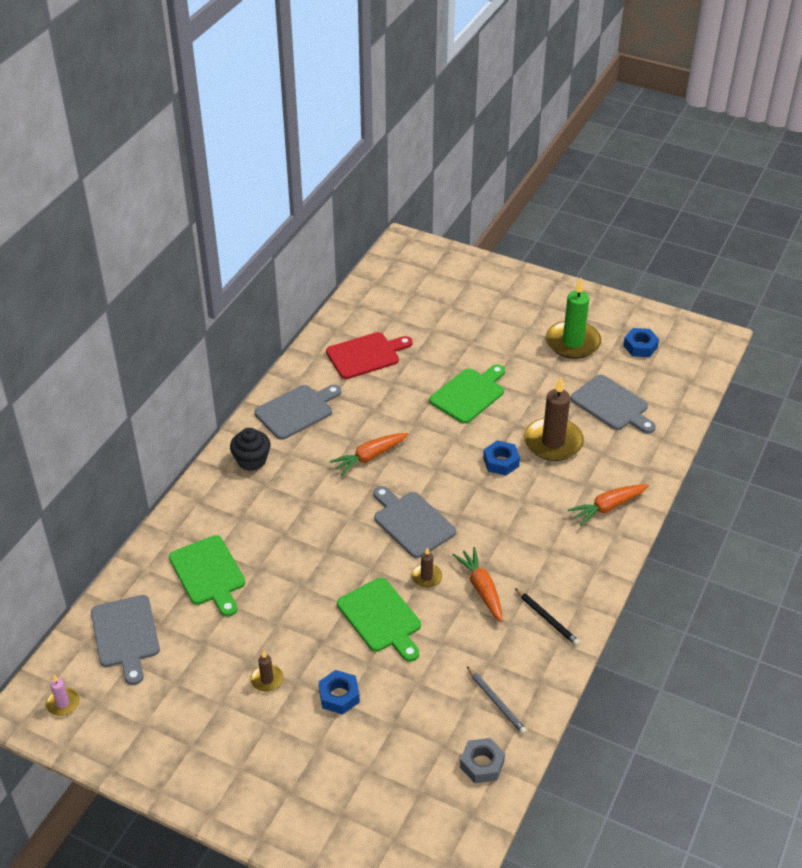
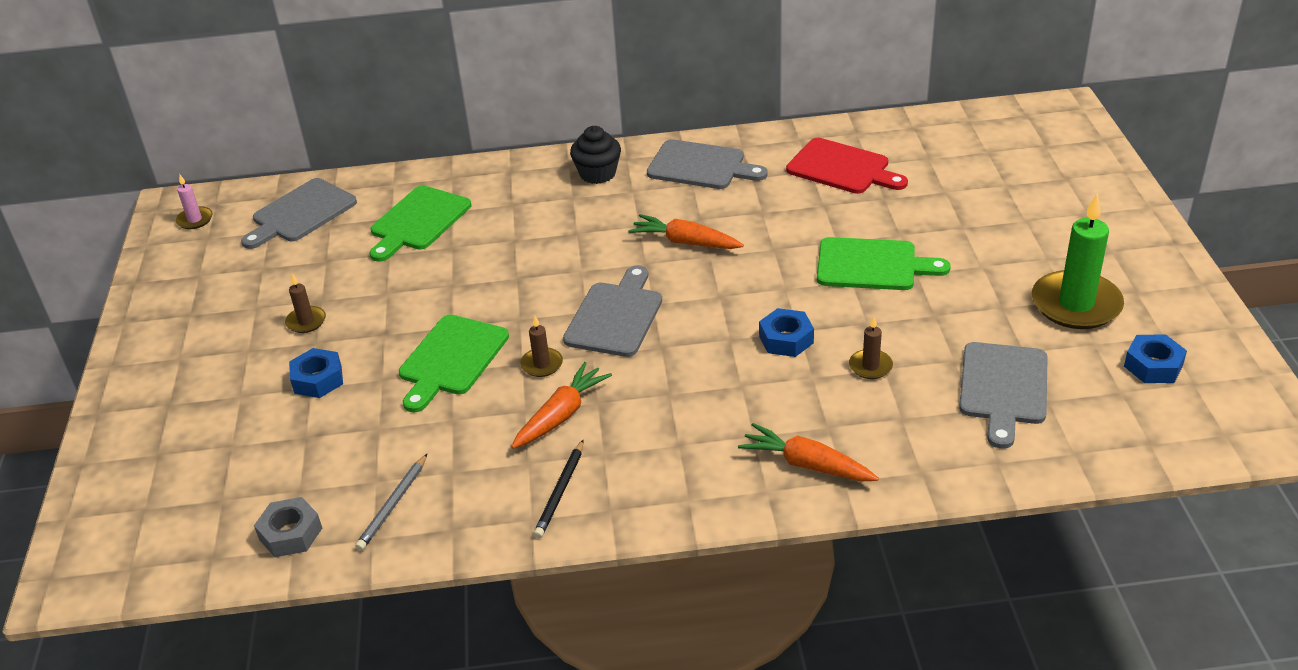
camera: 60 degrees right, 5 degrees down
brown candle [524,377,584,461] -> brown candle [849,317,893,379], size x0.47

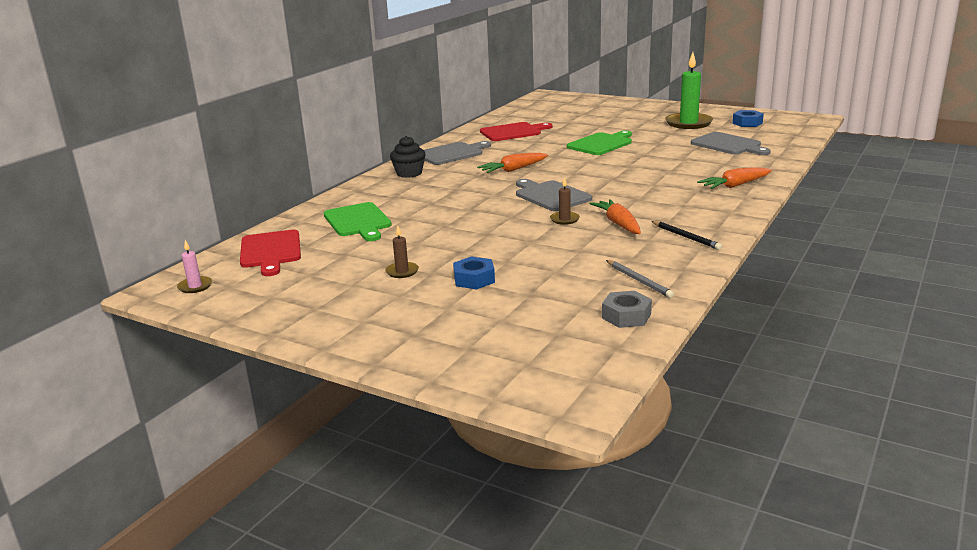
camera: 55 degrees left, 15 degrees down
grey cutting board [241,178,357,249] -> red cutting board [240,230,301,276]
green cutting board [399,315,509,412] -> none
blue nut [759,308,814,357] -> none
brown candle [849,317,893,379] -> none

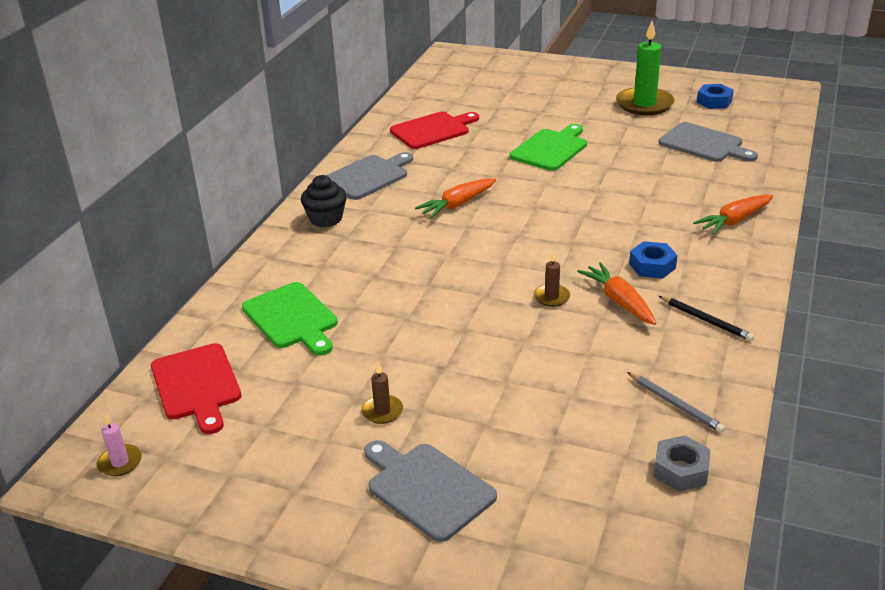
camera: 10 degrees left, 10 degrees up
blue nut [453,256,495,289] -> blue nut moved to [629,241,678,279]
grey cutting board [516,179,592,211] -> grey cutting board moved to [364,440,497,542]

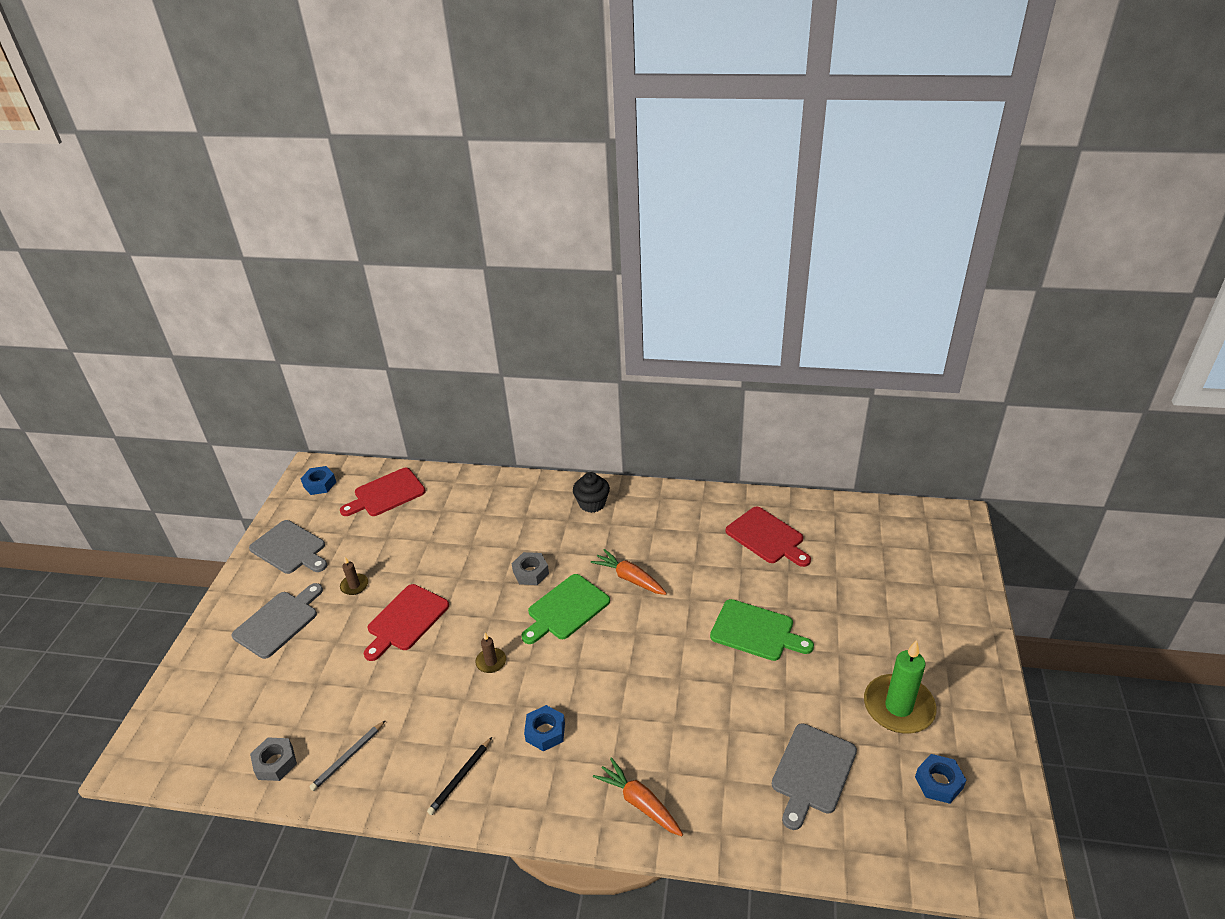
camera: 80 degrees right, 5 degrees up
pink candle [97,413,142,476] -> blue nut [300,466,336,495]
green cutting board [242,282,338,355] -> green cutting board moved to [521,574,610,644]
grey cutting board [326,152,413,200] -> grey cutting board moved to [249,520,327,574]
orange carrot [577,262,657,325] -> none
none -> red cutting board [364,584,449,661]
none -> grey nut [512,552,549,585]

